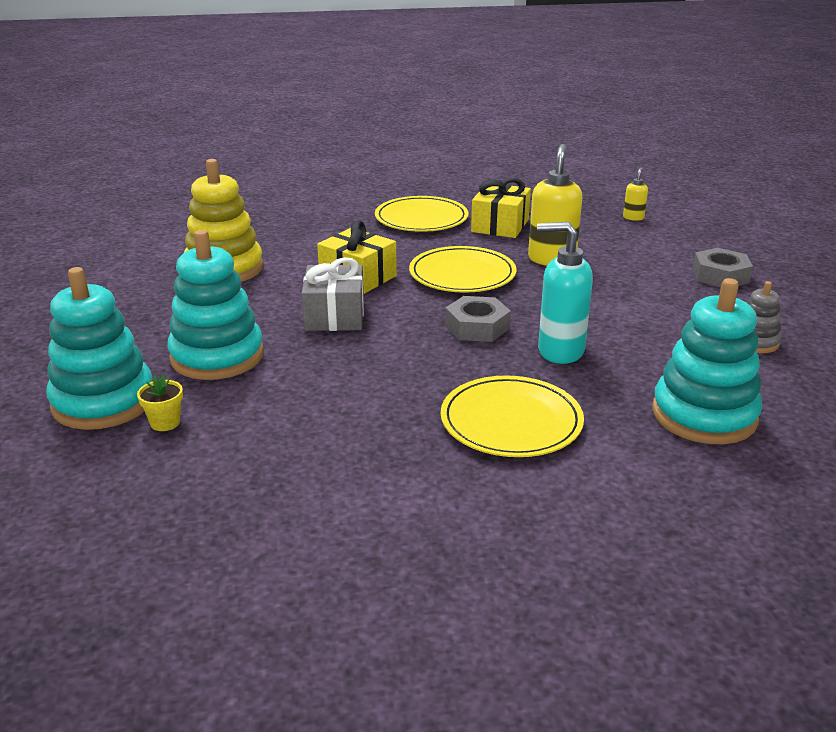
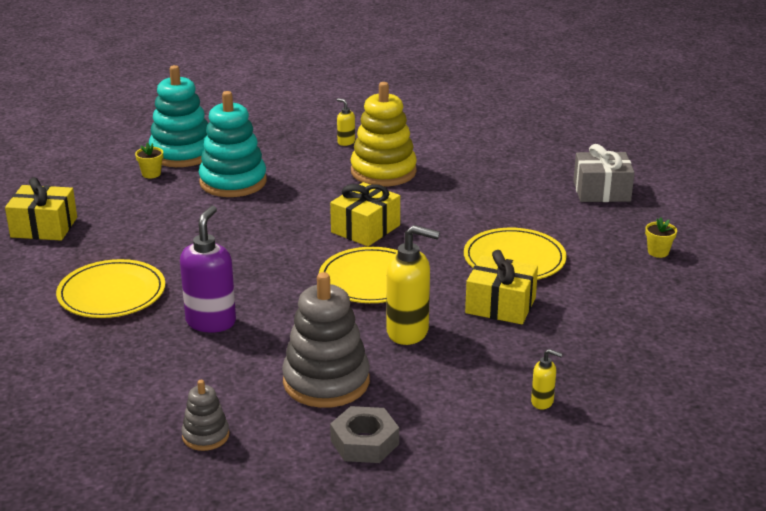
camera: 90 degrees right, 0 degrees up
grey gift [301,257,364,331] -> grey gift moved to [573,144,635,202]
grey nut [445,296,511,342] -> none
turquoise soap dispenser [537,222,593,364] -> purple soap dispenser [180,206,236,333]
turquoise stacking toy [652,278,762,444] -> none
none -> yellow gift [5,177,77,240]
none -> grey stacking toy [282,272,370,408]
none -> yellow soap dispenser [337,98,355,146]
none -> yellow flower pot [645,217,677,258]

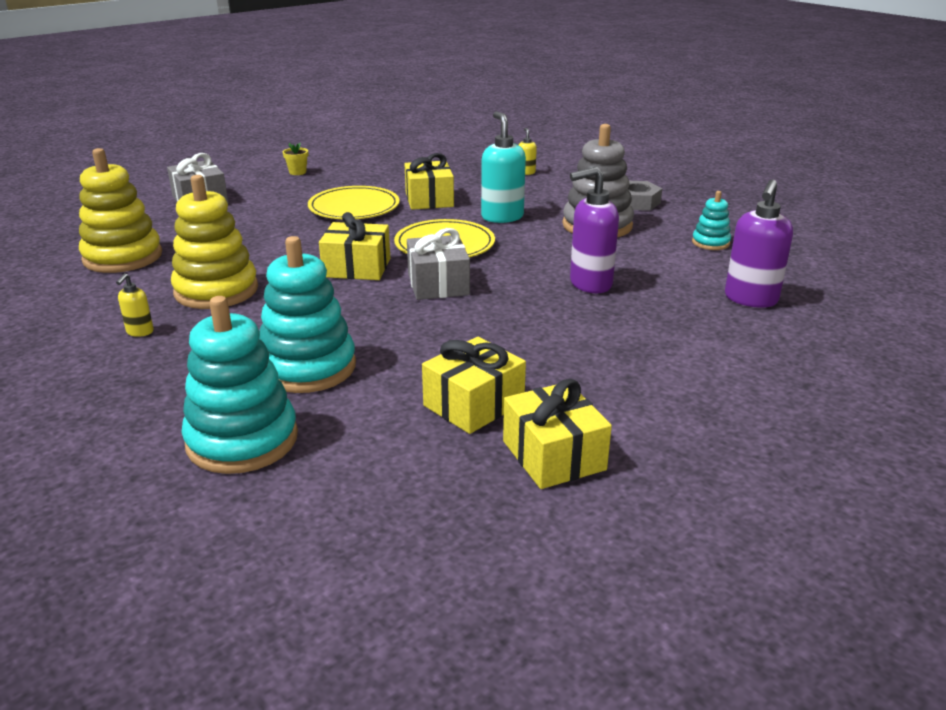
camera: 120 degrees left, 0 degrees up
yellow plate [56,259,165,318] -> none
yellow flower pot [135,142,163,179] -> none
grey stacking toy [181,380,229,451] -> turquoise stacking toy [692,191,731,250]
yellow soap dispenser [387,225,440,345] -> turquoise soap dispenser [481,112,526,223]
none -> yellow stacking toy [79,148,162,273]
none -> grey gift [407,228,470,300]
none -> yellow gift [422,337,526,434]
none -> purple soap dispenser [725,179,793,308]

